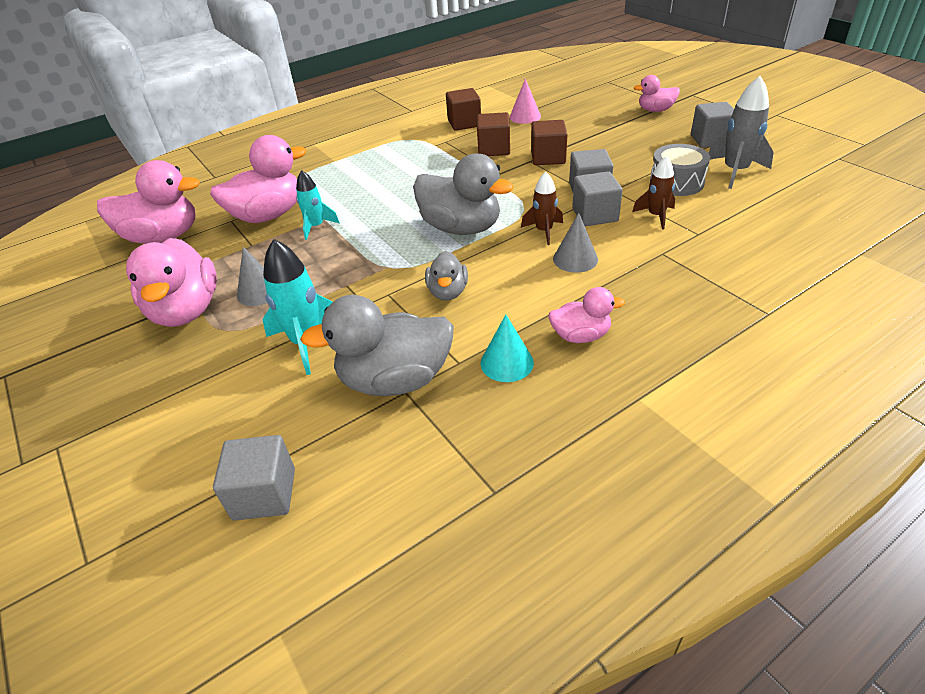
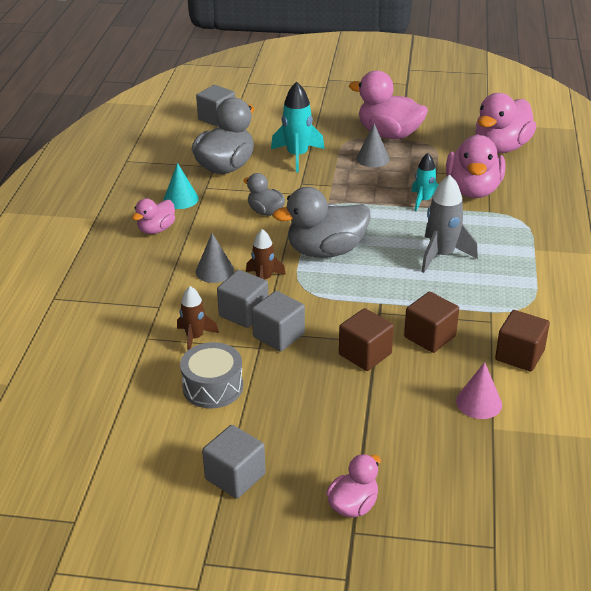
camera: 130 degrees right, 5 degrees down
grey rocket [709,76,774,189] -> grey rocket moved to [421,175,478,273]

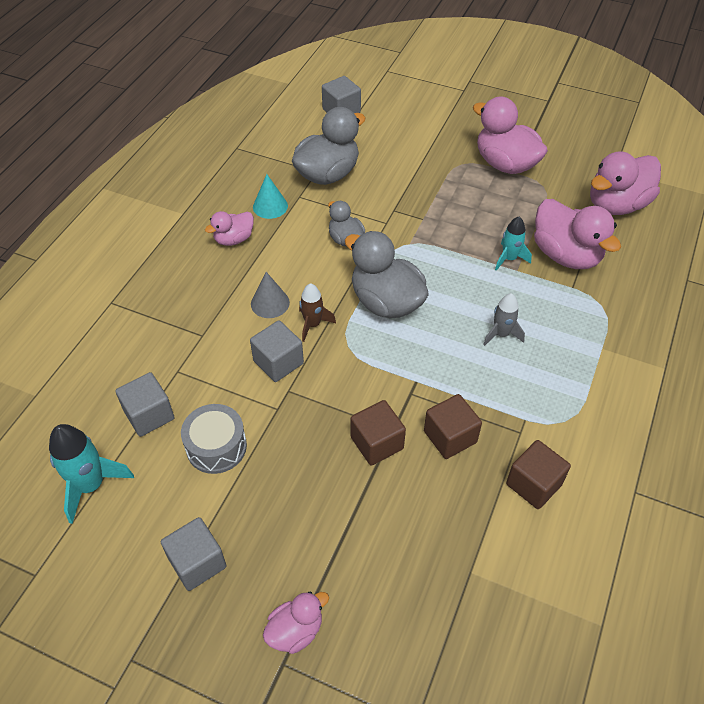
camera: 15 degrees right, 15 degrees up
brown rocket [177,286,219,351] -> none
grey cube [252,291,305,352] -> grey cube moved to [115,372,174,437]
turquoise rocket [271,82,325,172] -> turquoise rocket moved to [49,424,134,524]
grey duck [273,187,371,258] -> grey duck turned 45 degrees clockwise [345,231,429,318]
grey cone [356,123,390,167] -> none
grey rocket [421,175,478,273] -> grey rocket [483,293,525,346], size x0.63
pink duck [446,134,505,198] -> pink duck turned 60 degrees counterclockwise [534,199,621,269]
pink cone [456,362,502,419] -> none

